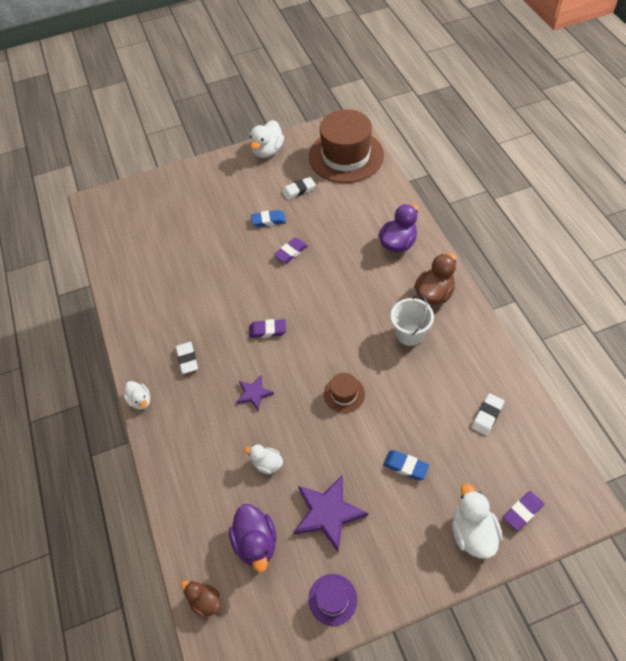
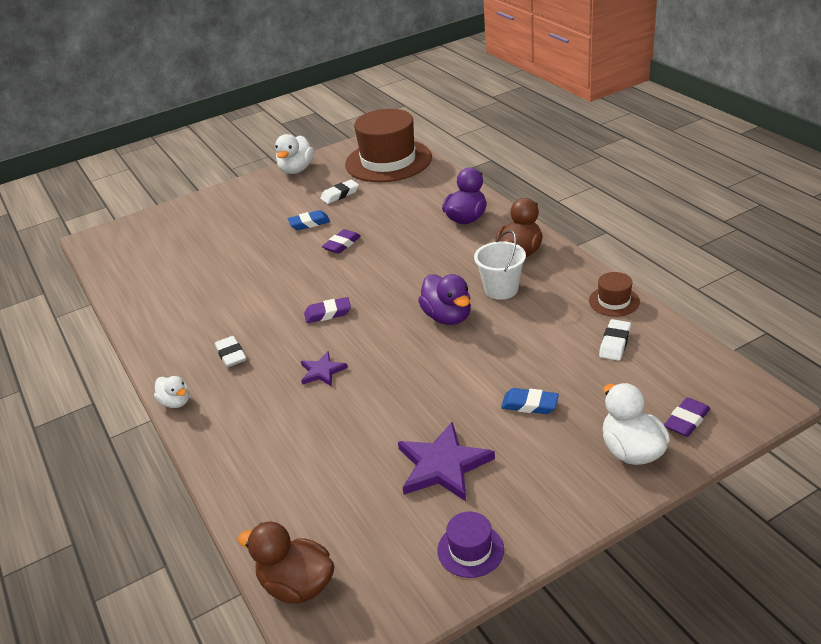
camera: 10 degrees left, 20 degrees down
brown duck [181,581,220,617] -> brown duck [238,521,334,604], size x1.65
purple duck [229,504,277,572] -> purple duck moved to [418,274,471,325]
white duck [244,444,283,474] -> none
brown hat [324,373,365,413] -> brown hat moved to [589,272,640,317]

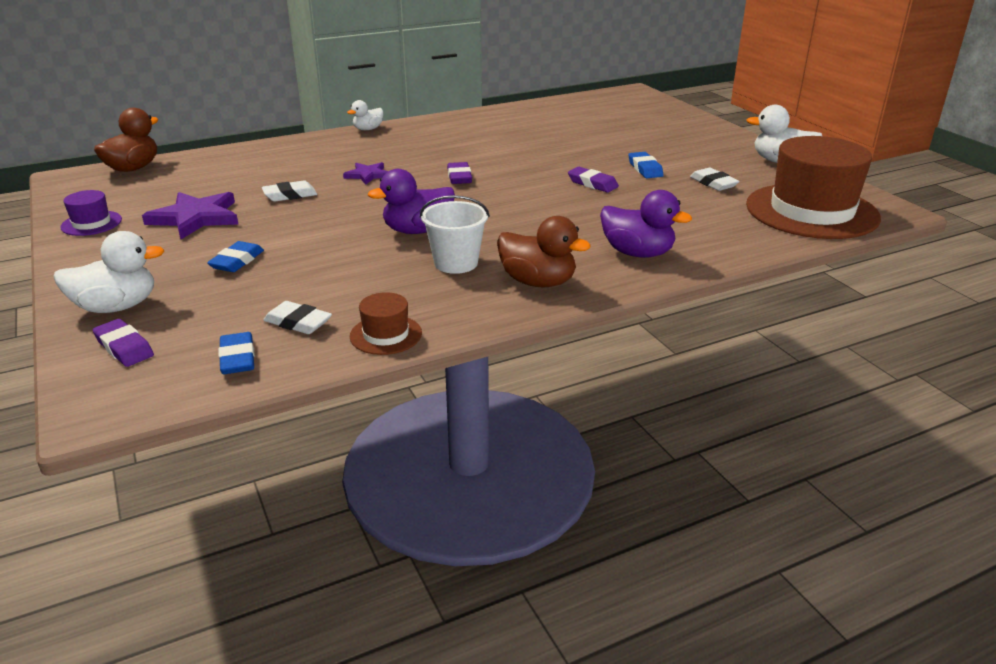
camera: 90 degrees right, 5 degrees down
white eraser [215,336,246,367] -> white eraser moved to [262,180,317,202]
none -> blue eraser [219,332,255,374]

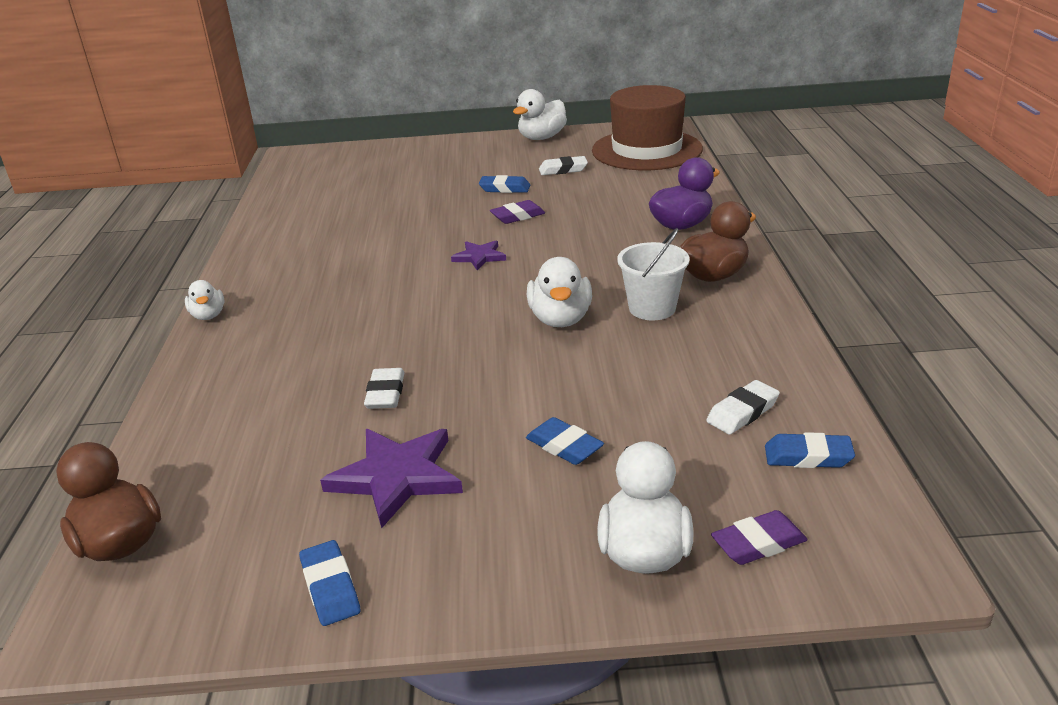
camera: 65 degrees left, 0 degrees up
purple hat [60,190,122,236] -> blue eraser [299,540,360,626]
purple star [343,162,388,185] -> purple star moved to [451,241,506,270]
brown hat [350,292,422,355] -> none
purple duck [368,169,455,234] -> white duck [527,257,592,327]
purple eraser [447,162,472,184] -> none

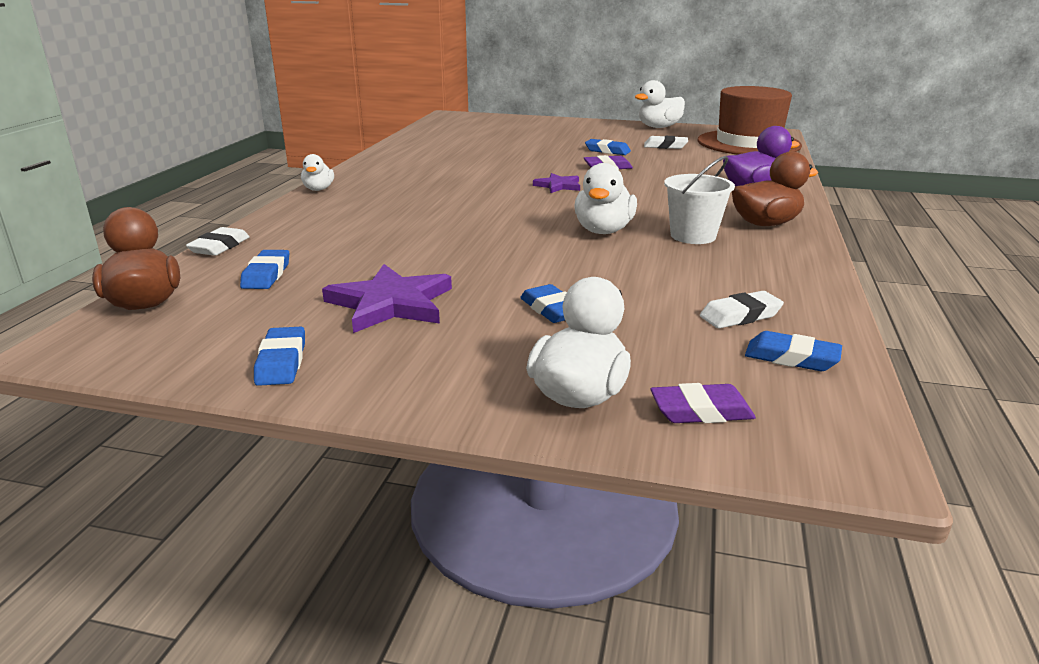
camera: 15 degrees right, 5 degrees down
white eraser [364,368,404,409] -> white eraser moved to [186,227,250,256]
none -> blue eraser [240,250,289,289]

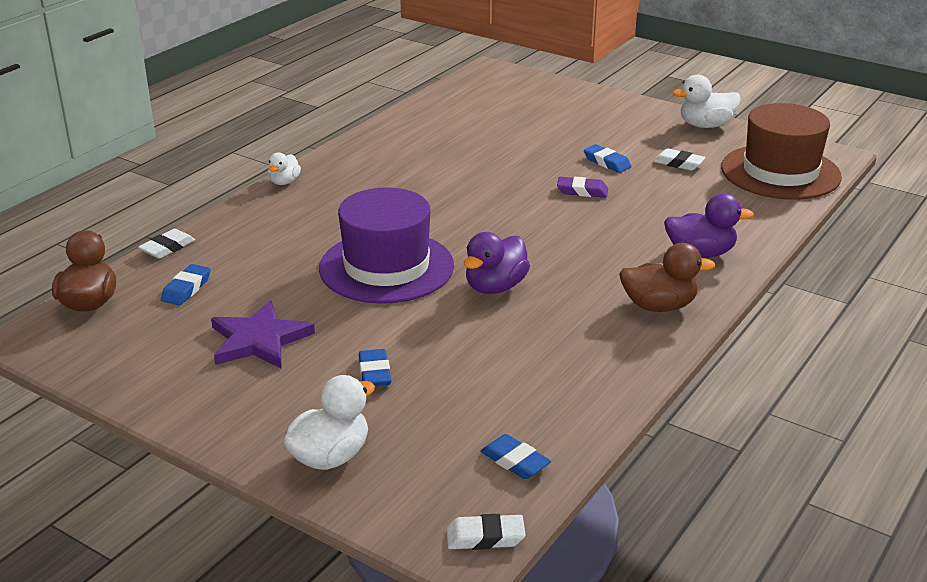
camera: 20 degrees right, 5 degrees up
blue eraser [254,327,305,386] -> none
purple star [533,173,580,193] -> none
white duck [574,163,637,234] -> purple duck [464,232,530,294]
purple eraser [650,383,756,423] -> none
white bucket [664,156,735,244] -> none
white eraser [700,291,784,329] -> white eraser moved to [447,514,525,550]
none -> purple hat [319,187,454,304]

